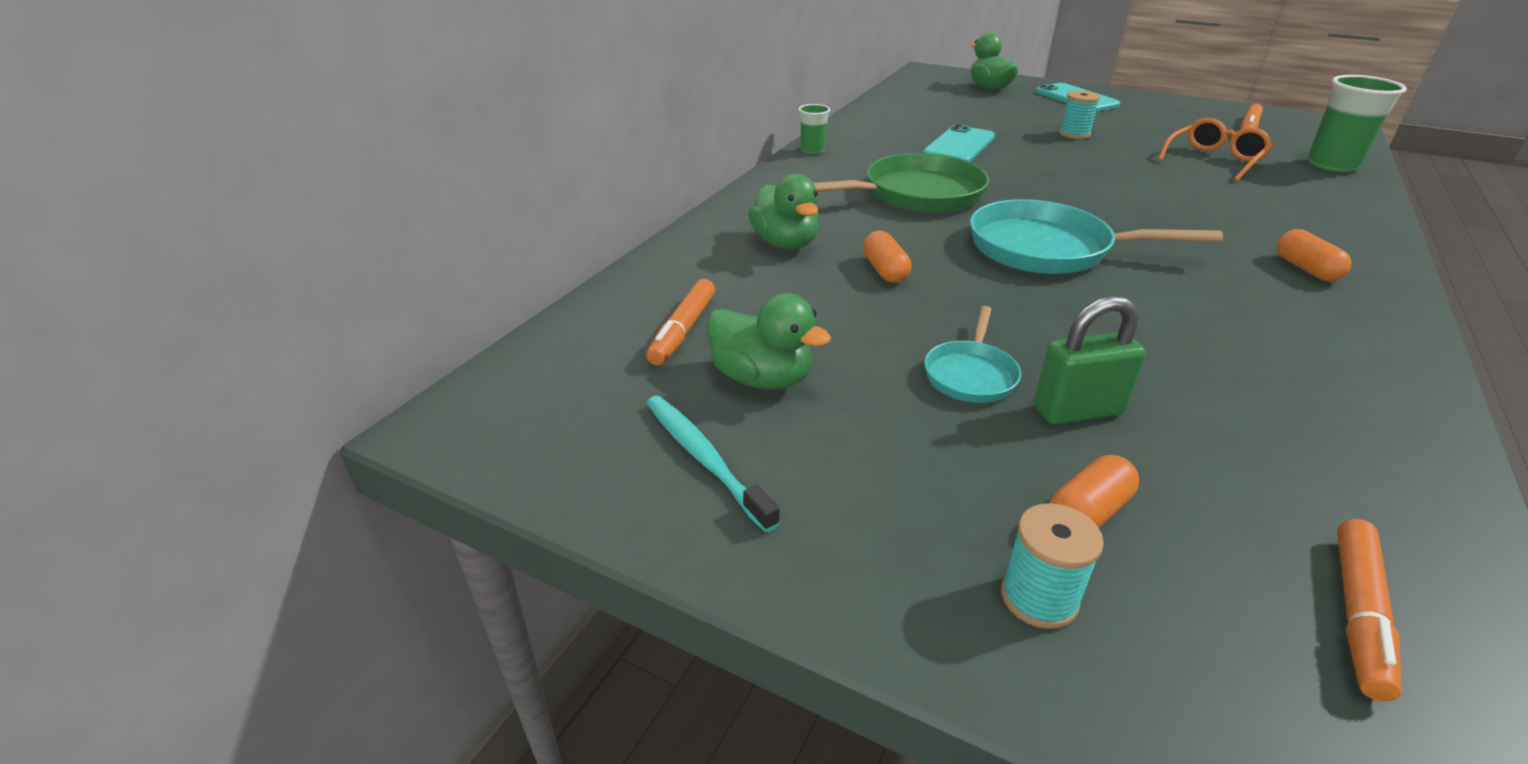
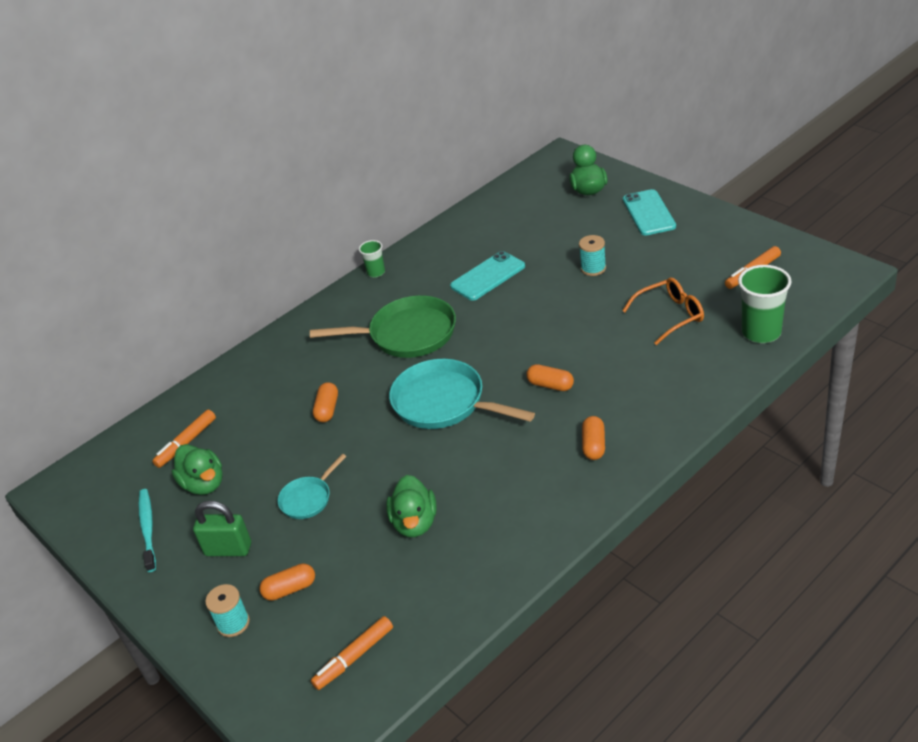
camera: 25 degrees right, 5 degrees up
green duck [748,174,819,249] -> green duck moved to [386,475,437,537]
green padlock [1034,296,1146,425] -> green padlock moved to [193,501,251,556]
none -> orange capsule [527,364,574,391]

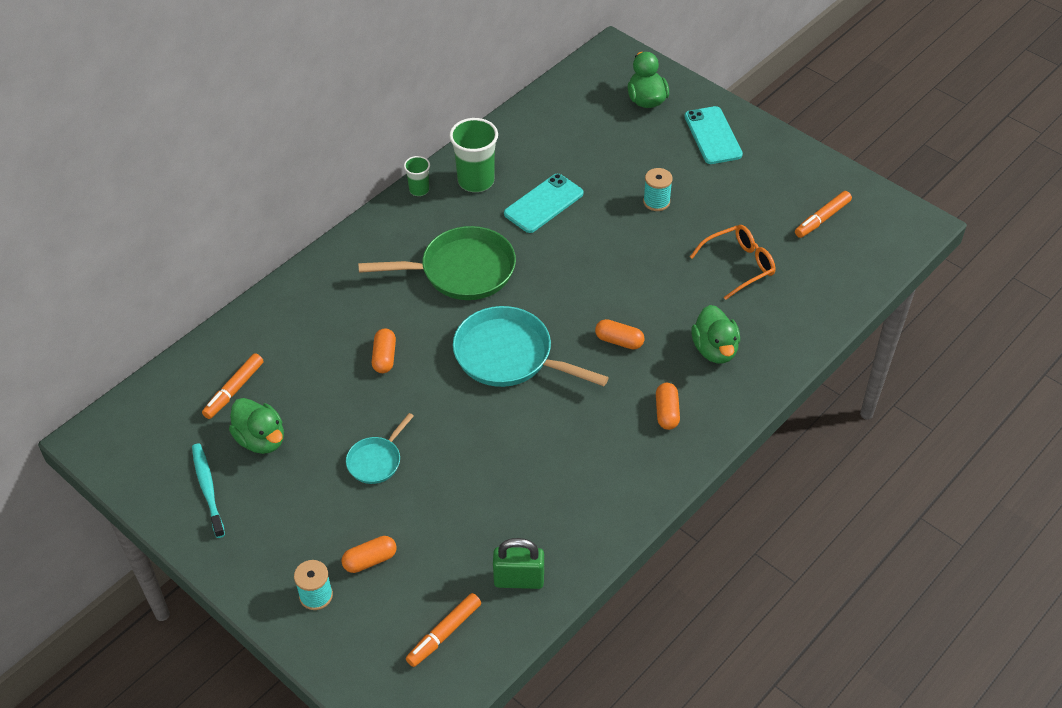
camera: 10 degrees left, 10 degrees up
green padlock [193,501,251,556] -> green padlock moved to [493,538,544,589]
green duck [386,475,437,537] -> green duck moved to [691,305,740,364]
green cup [738,265,792,343] -> green cup moved to [449,118,498,192]

